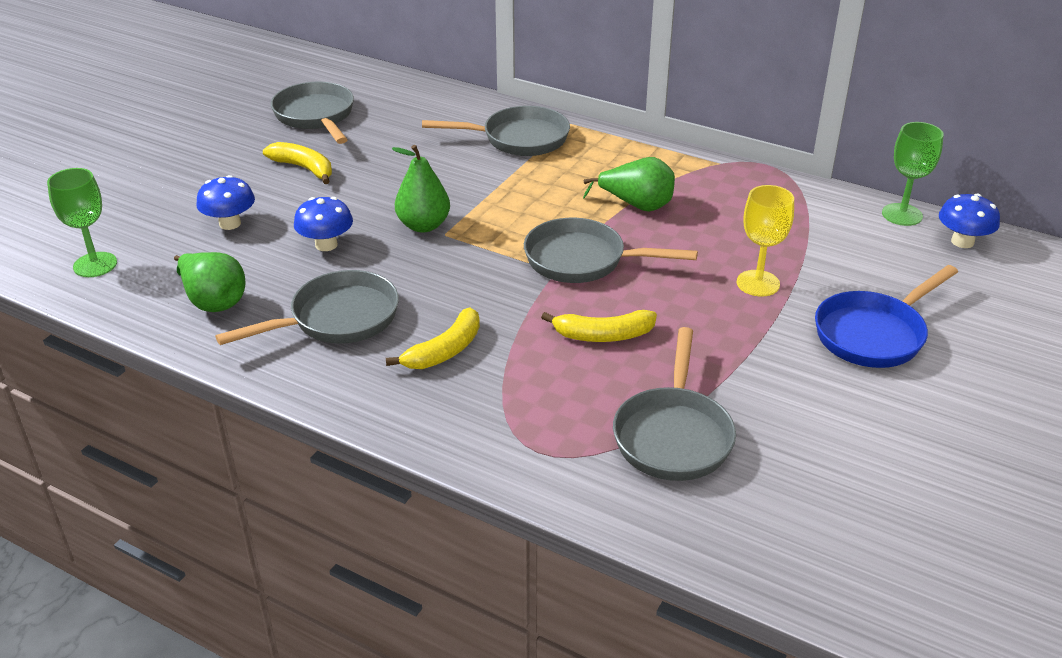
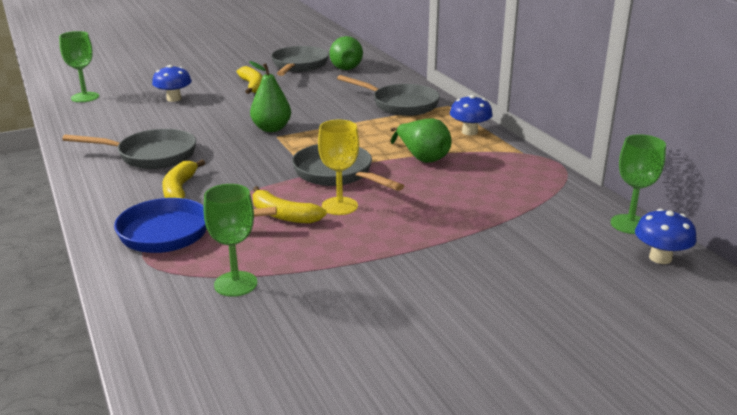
camera: 35 degrees right, 10 degrees down
green pear [174,252,246,312] -> green pear moved to [329,36,363,70]
blue mushroom [294,197,353,251] -> blue mushroom moved to [450,95,493,135]
yellow banana [386,308,480,369] -> yellow banana turned 105 degrees clockwise [162,159,205,199]
grey pan [613,327,736,481] -> green goblet [204,184,257,297]
yellow goblet [737,185,794,296] -> yellow goblet moved to [318,120,359,215]
blue pan [815,265,958,368] -> blue pan moved to [114,198,277,253]

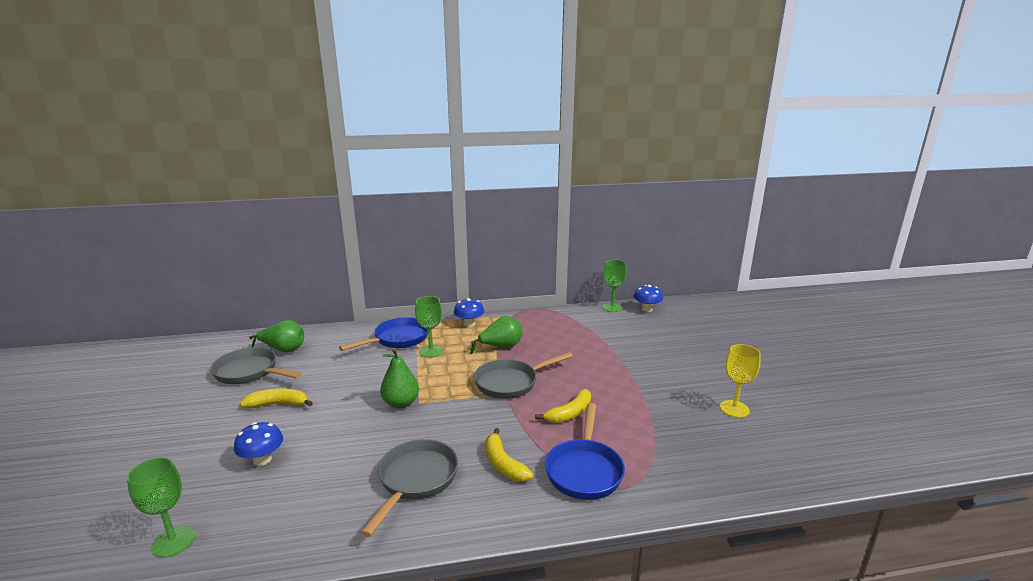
camera: 75 degrees left, 5 degrees down
yellow banana [162,159,205,199] -> yellow banana turned 45 degrees clockwise [486,428,533,481]
green goblet [204,184,257,297] -> green goblet moved to [415,296,443,358]
yellow goblet [318,120,359,215] -> yellow goblet moved to [720,344,761,418]
grey pan [337,75,440,116] -> blue pan [339,317,428,351]

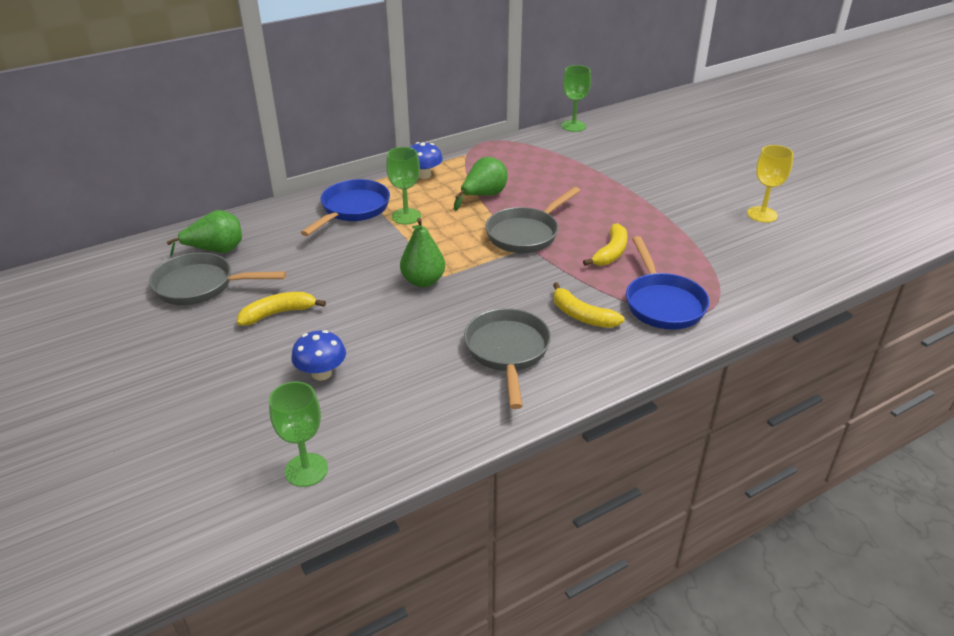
camera: 20 degrees left, 15 degrees up
blue mushroom [634,285,663,312] -> none

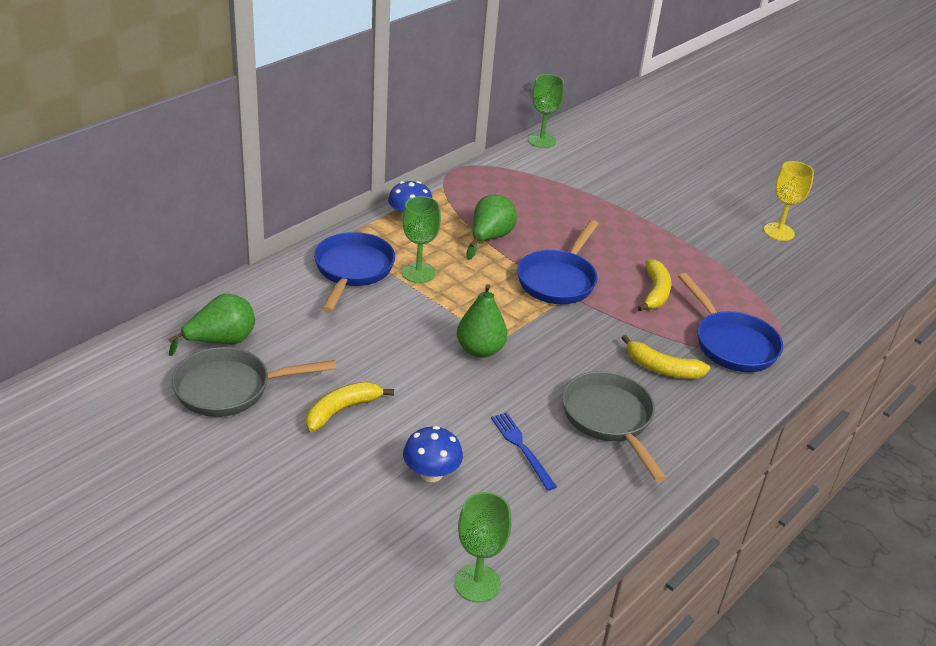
camera: 20 degrees left, 0 degrees up
grey pan [485,187,580,253] -> blue pan [517,220,598,304]
none -> blue fork [491,412,557,491]

